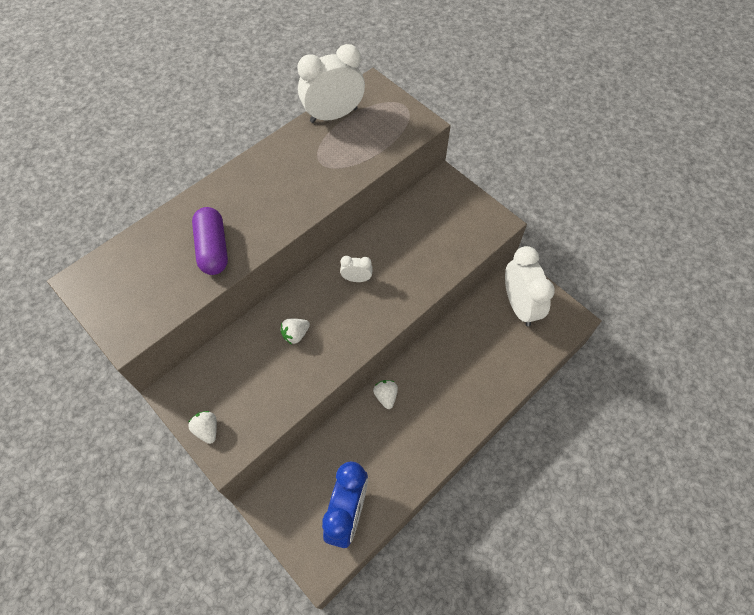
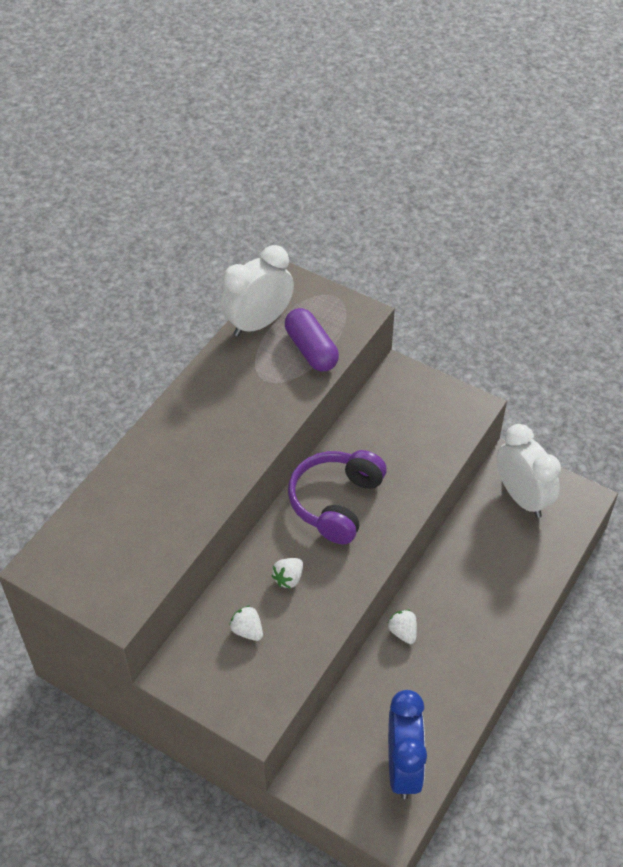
camera: 15 degrees left, 10 degrees down
white strawberry [188,411,217,444] -> white strawberry moved to [229,606,263,641]
purple capsule [192,207,228,275] -> purple capsule moved to [285,308,339,371]
white clock [340,256,373,282] -> purple headphones [288,450,387,544]

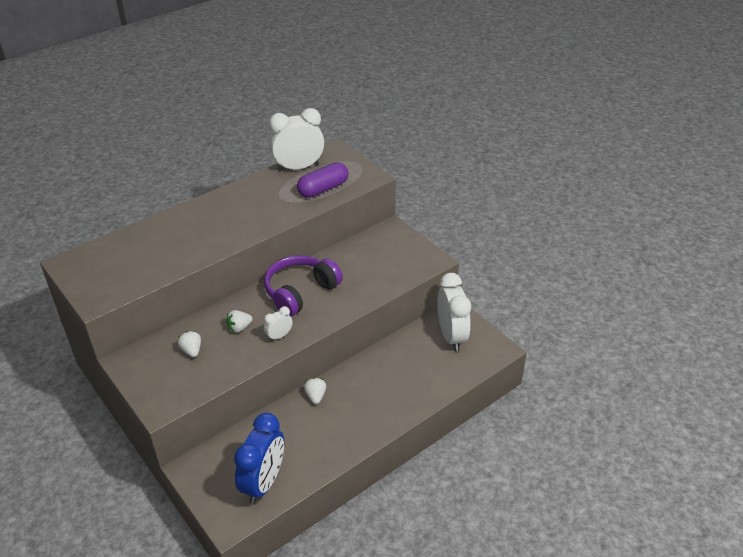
camera: 20 degrees right, 10 degrees down
purple capsule [285,308,339,371] -> purple capsule turned 60 degrees clockwise [297,162,349,198]
none -> white clock [264,306,293,341]

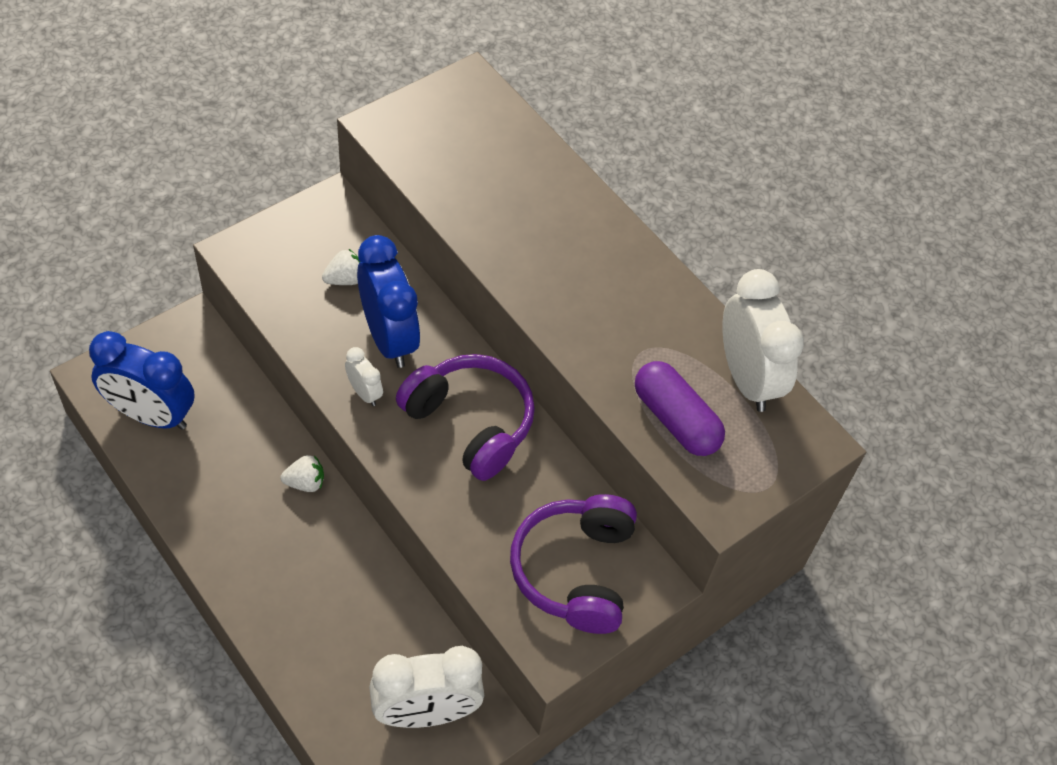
camera: 85 degrees right, 15 degrees up
white strawberry [226,310,253,333] -> blue clock [357,235,420,368]
none -> purple headphones [510,494,637,634]

